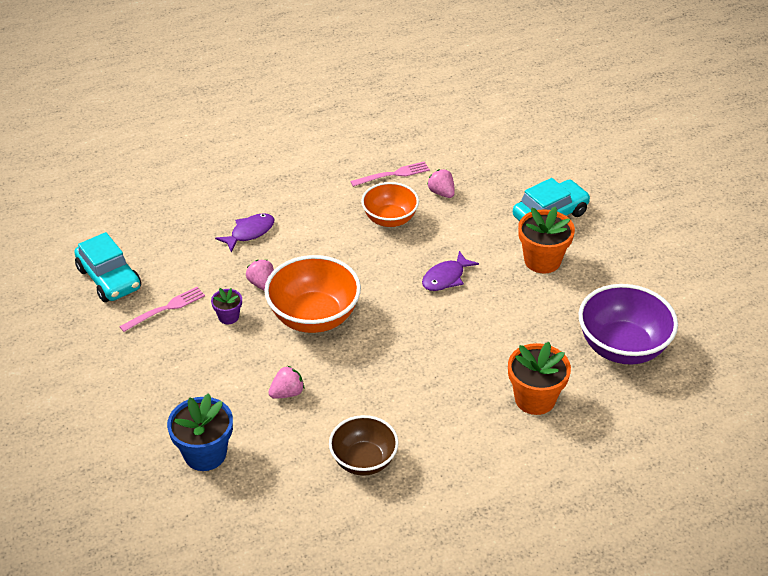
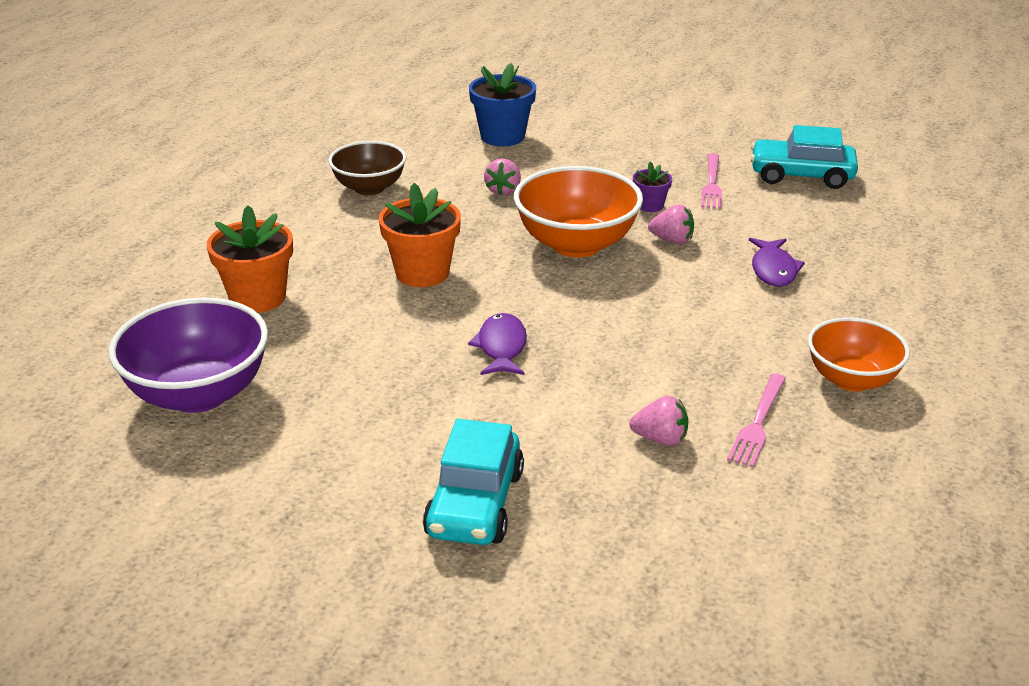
camera: 135 degrees right, 10 degrees down
orange bowl [361,182,419,227] -> orange bowl moved to [808,317,910,392]
orange flower pot [518,206,575,274] -> orange flower pot moved to [378,183,461,287]

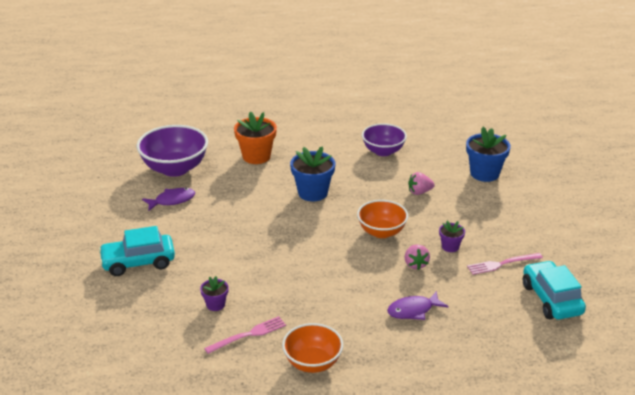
camera: 65 degrees right, 0 degrees up
brown bowl [328,141,406,195] -> purple bowl [362,123,407,156]
orange flower pot [378,183,461,287] -> blue flower pot [290,146,335,201]
purple fish [468,313,527,375] -> purple fish moved to [142,188,195,211]
orange bowl [514,166,643,257] -> orange bowl [357,200,408,238], size x0.65
pink strawberry [630,396,688,446] -> purple flower pot [200,276,229,311]
pink fork [727,374,786,467] -> pink fork turned 150 degrees clockwise [204,316,286,354]

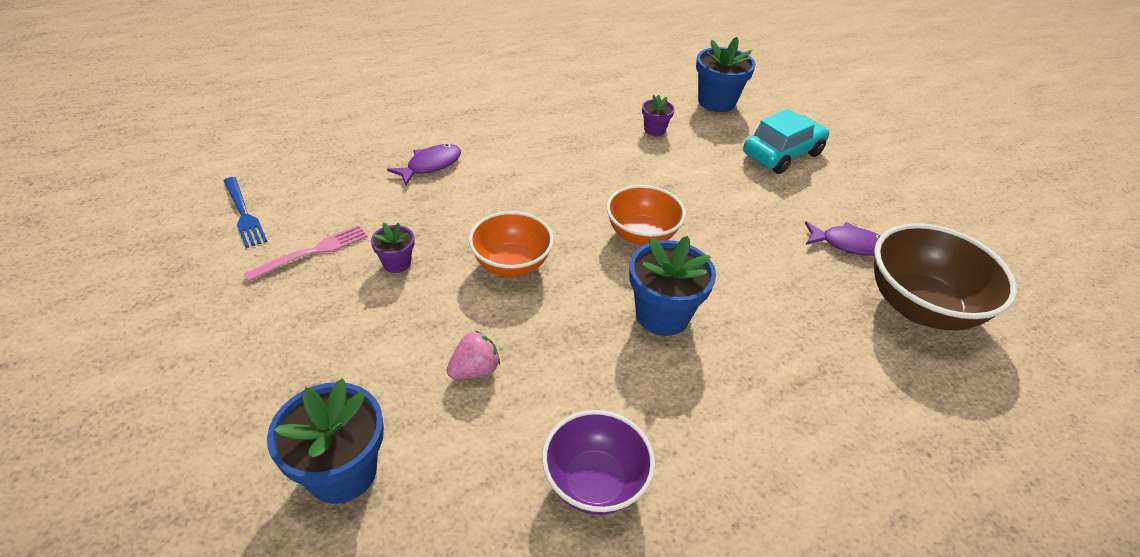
camera: 155 degrees right, 10 degrees up
purple bowl [137,125,208,177] -> brown bowl [874,223,1017,331]
purple fish [142,188,195,211] -> purple fish turned 120 degrees counterclockwise [805,221,880,256]
pink fork [204,316,286,354] -> none
orange flower pot [234,111,277,164] -> none
orange bowl [282,323,343,373] -> orange bowl moved to [607,185,686,246]
pink strawberry [405,245,430,270] -> none
turquoise car [523,260,586,319] -> blue fork [224,177,268,248]
none -> blue flower pot [696,37,756,112]

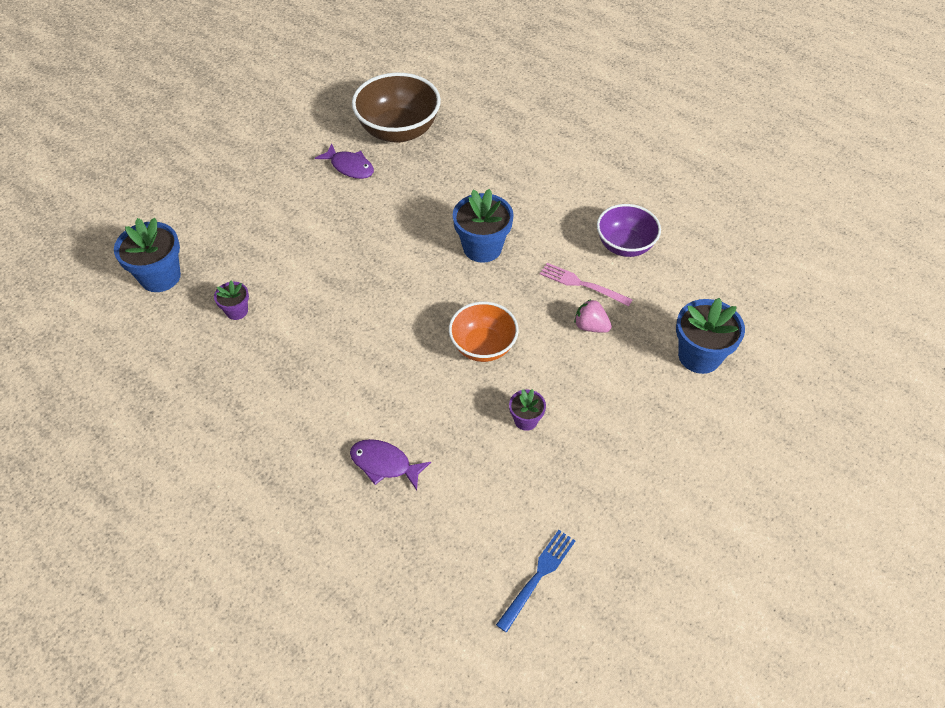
camera: 110 degrees left, 10 degrees up
pink fork [244,225,368,282] -> pink fork moved to [540,263,633,306]
orange bowl [607,185,686,246] -> none
turquoise car [743,109,829,174] -> none
purple fish [805,221,880,256] -> purple fish turned 135 degrees clockwise [315,143,374,179]

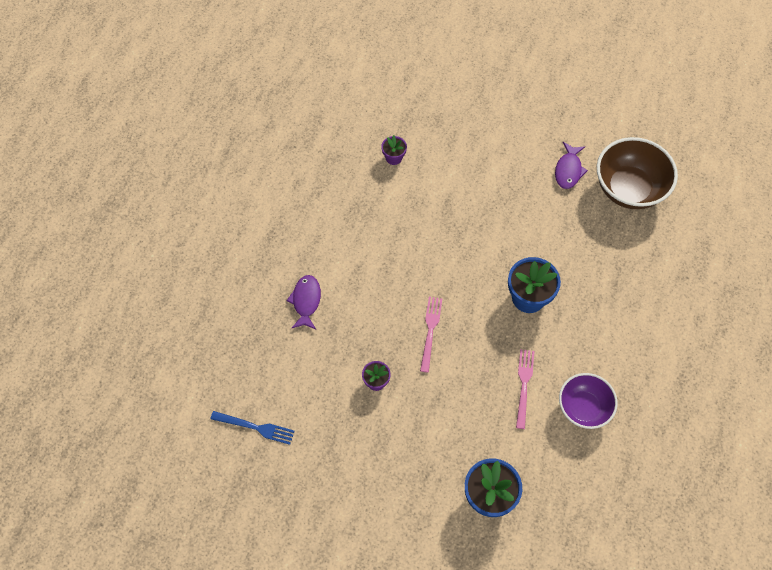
camera: 70 degrees right, 10 degrees up
blue flower pot [114,217,181,292] -> none
orange bowl [449,302,519,362] -> pink fork [420,297,442,373]
pink strawberry [574,299,612,333] -> none

